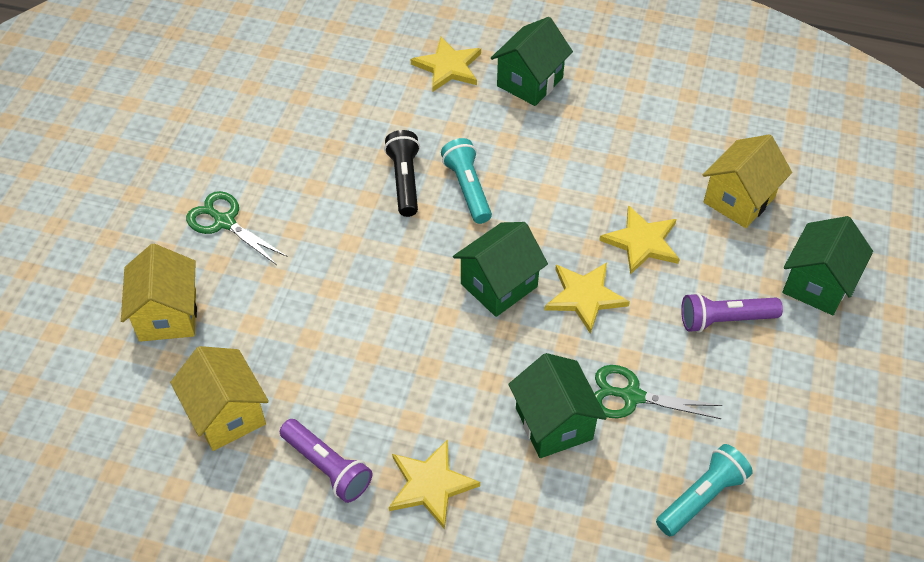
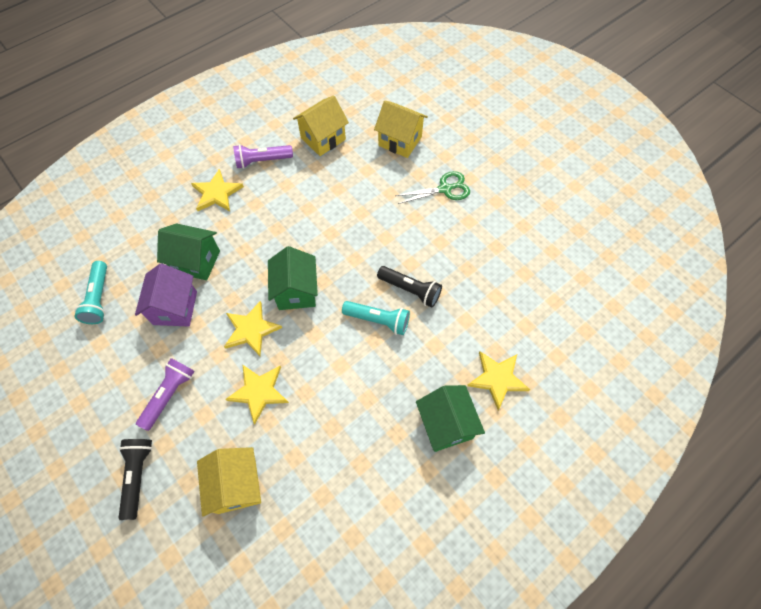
camera: 125 degrees right, 10 degrees up
yellow house [170,346,269,451] -> yellow house turned 45 degrees counterclockwise [293,95,349,156]
green scissors [594,365,722,419] -> purple house [135,263,197,326]
green house [782,216,873,315] -> black flashlight [119,439,152,520]

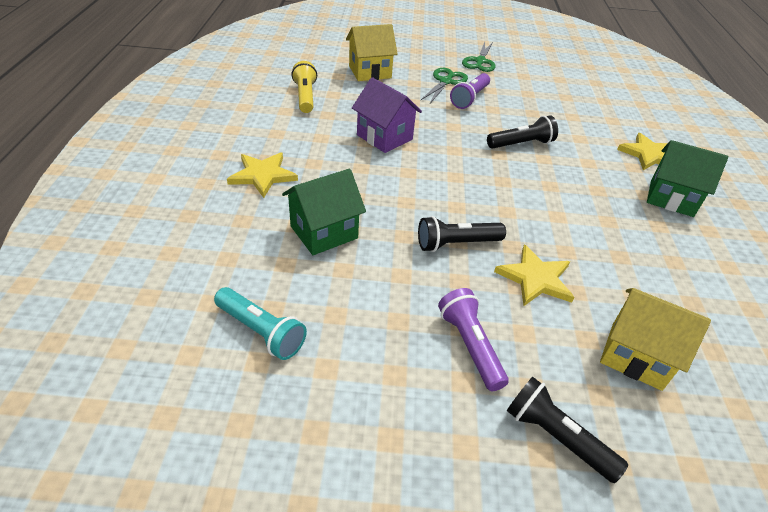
camera: 50 degrees left, 20 degrees down
purple house [135,263,197,326] -> purple house moved to [352,77,422,153]
yellow star [224,301,282,356] -> black flashlight [418,216,506,252]
purple flashlight [233,144,293,169] -> purple flashlight moved to [450,73,490,109]
green house [268,246,318,310] -> none
yellow house [293,95,349,156] -> yellow flashlight [292,61,317,113]
turquoise flashlight [342,301,410,335] -> none
none -> green scissors [462,42,496,72]

